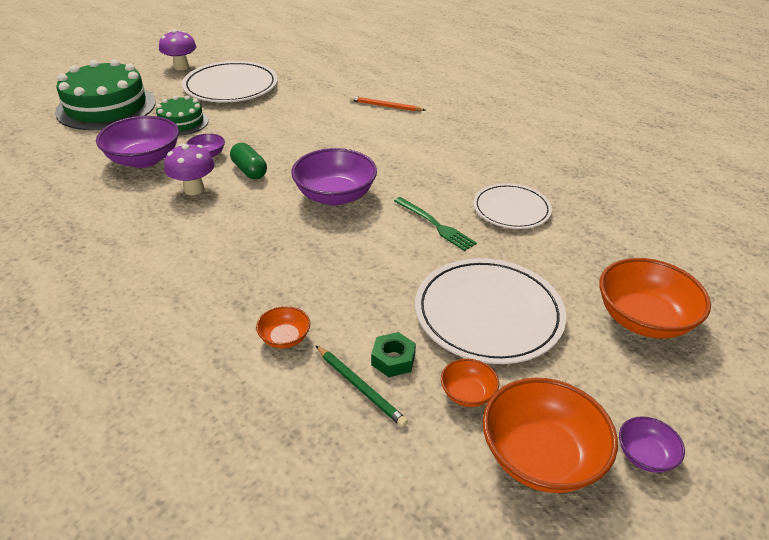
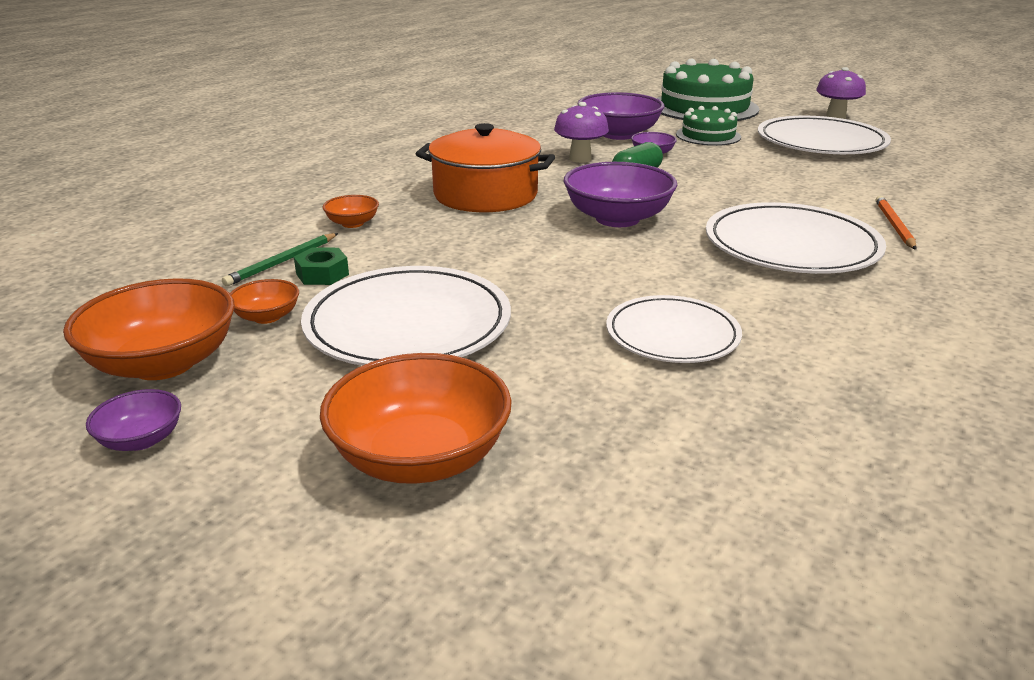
camera: 80 degrees right, 10 degrees down
green fork [394,197,477,251] -> none
none -> orange pot [416,123,555,212]
none -> white plate [706,202,886,274]

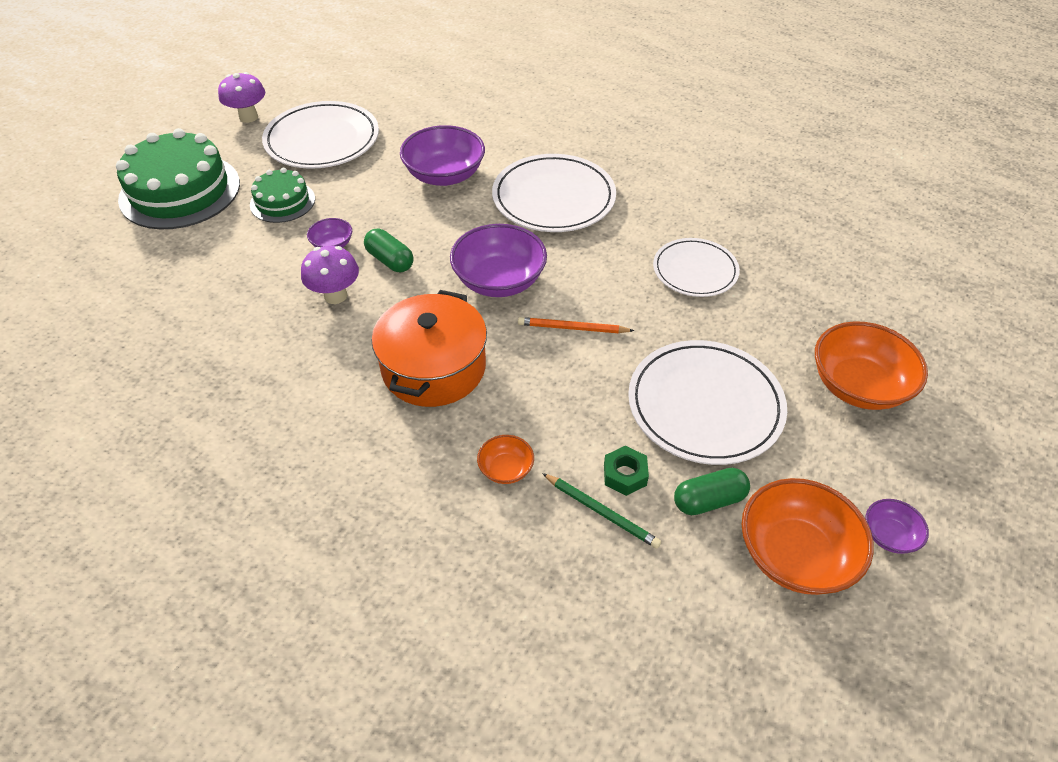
camera: 90 degrees left, 20 degrees up
orange bowl [230,279,299,324] -> green capsule [674,468,750,515]
purple bowl [577,92,664,140] -> purple bowl moved to [400,125,485,186]
orange pencil [875,196,917,250] -> orange pencil moved to [518,317,634,333]

